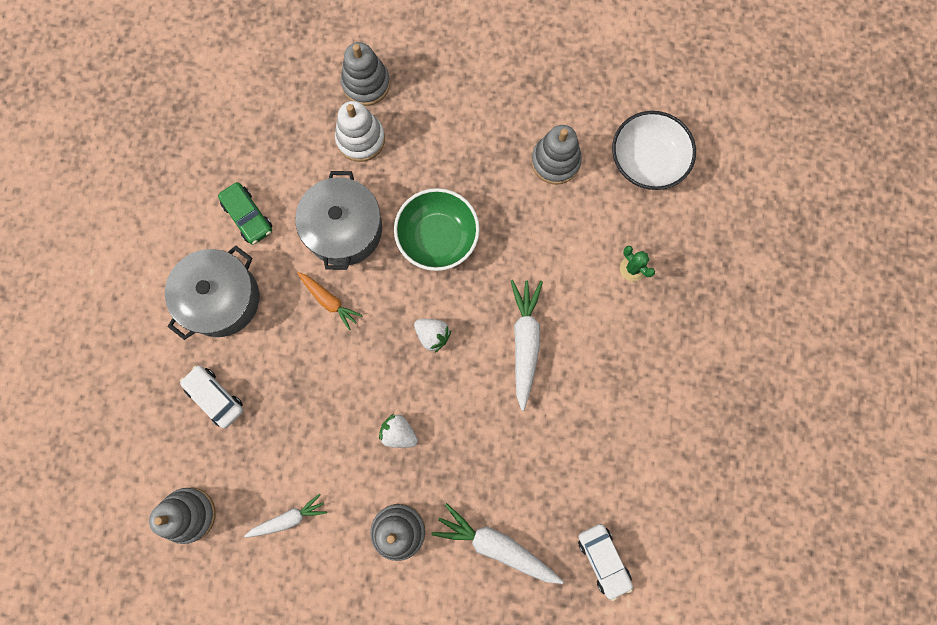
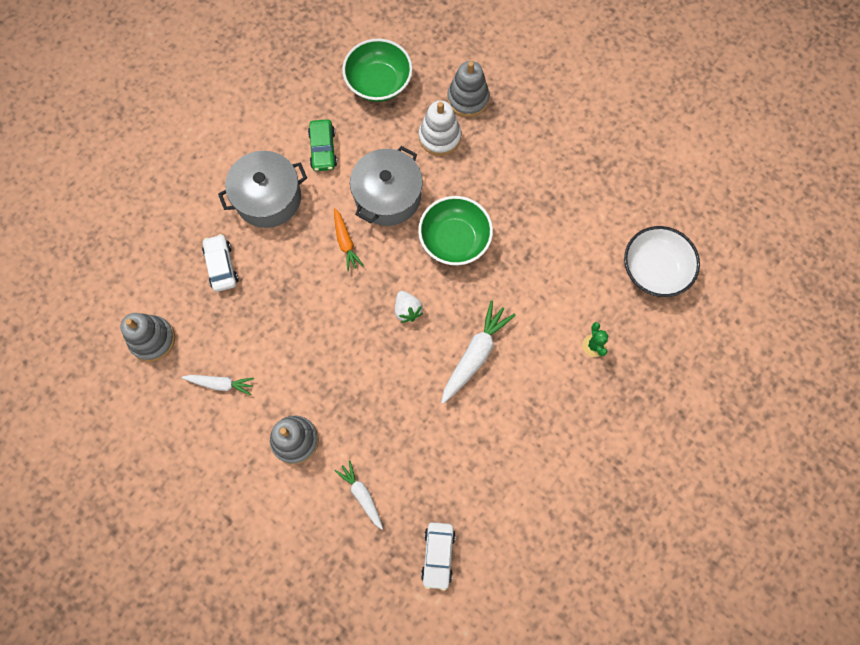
camera: 30 degrees right, 5 degrees down
white strawberry [379,414,418,448] -> none
white carrot [431,503,564,584] -> white carrot [335,460,383,530], size x0.62
grey stacking toy [531,125,582,184] -> none
none -> green bowl [342,39,412,102]

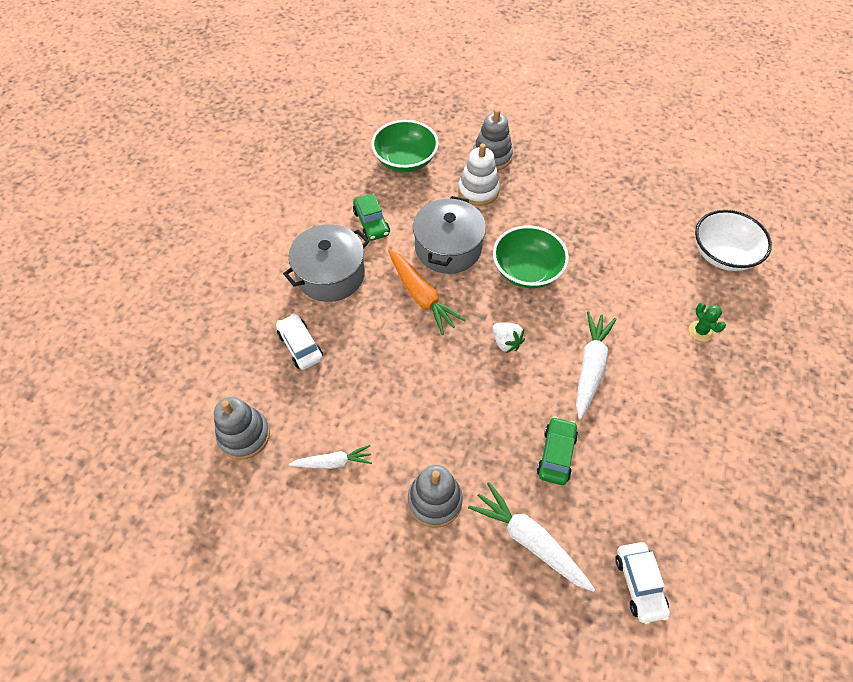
camera: 15 degrees left, 15 degrees down
orange carrot [334,208,364,271] -> orange carrot [388,249,466,335], size x1.62
white carrot [335,460,383,530] -> white carrot [468,482,595,592], size x1.62
none -> green car [537,417,578,485]

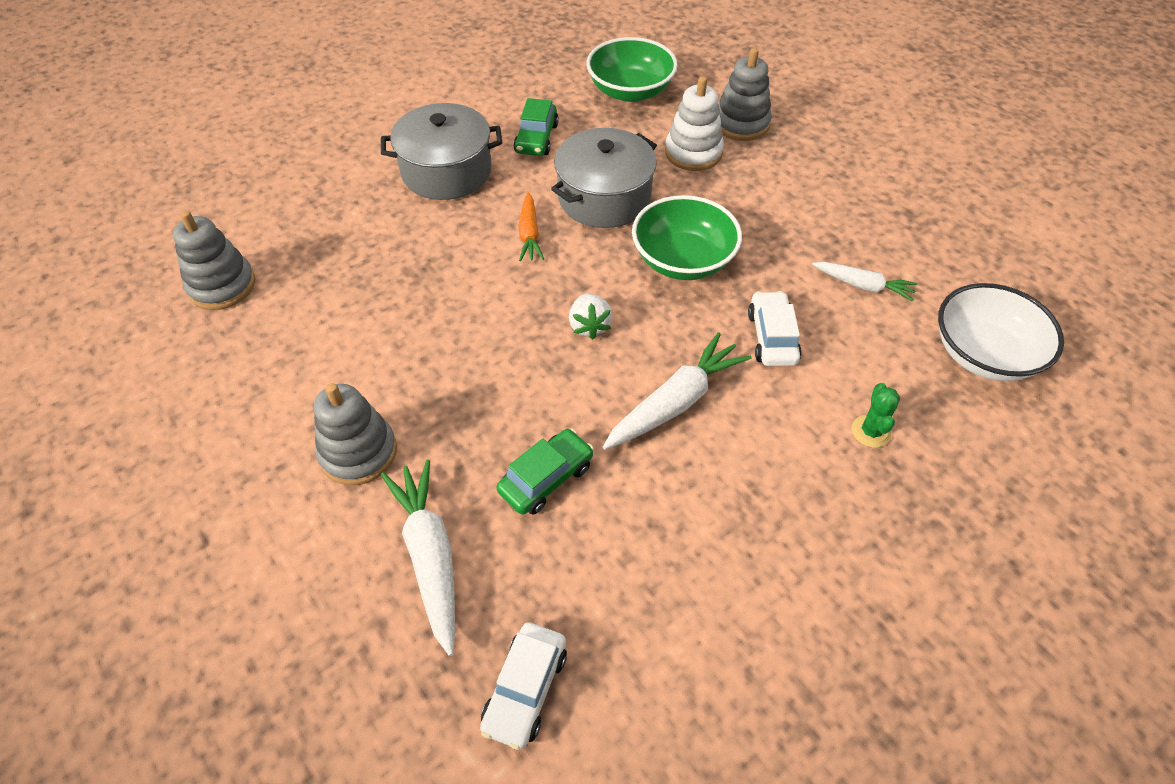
camera: 30 degrees right, 5 degrees down
white car [276,313,323,370] -> white car moved to [748,291,802,366]
white carrot [289,445,372,469] -> white carrot moved to [812,262,917,301]
orange carrot [388,249,466,335] -> orange carrot [518,192,544,261], size x0.62

